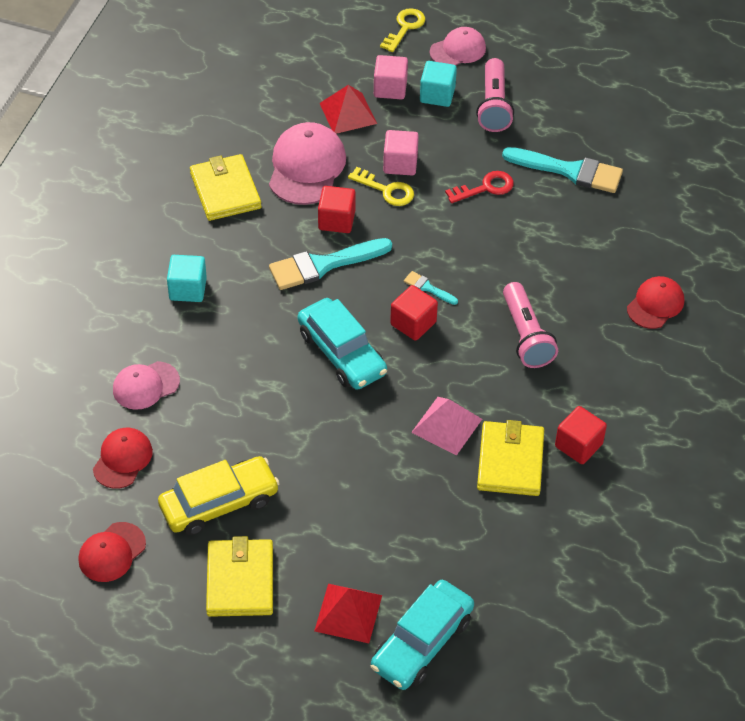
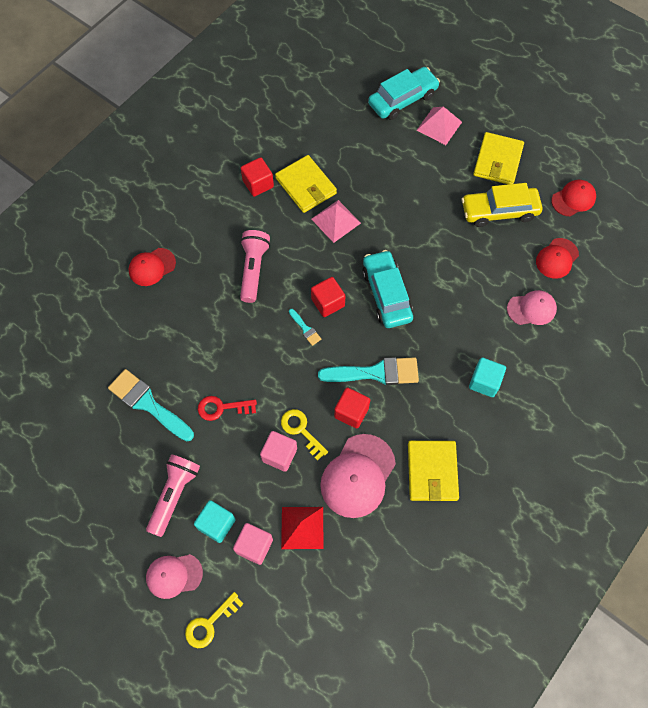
camera: 160 degrees left, 15 degrees up
red pyramid [314,584,382,643] -> pink pyramid [416,106,462,145]
yellow wallet [477,420,544,496] -> yellow wallet turned 60 degrees counterclockwise [275,155,337,213]

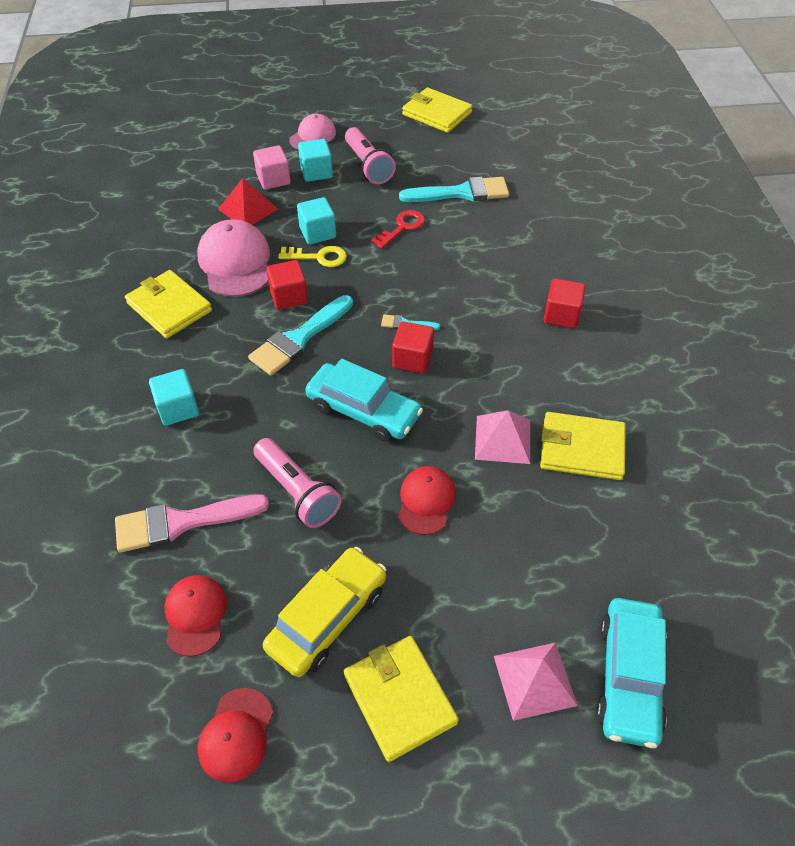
camera: 135 degrees right, 15 degrees down
red cap [129,248,176,286] -> red cap moved to [398,466,456,535]
yellow key [185,592,243,648] -> none
pink flashlight [240,230,270,303] -> pink flashlight moved to [253,438,342,528]
red cube [241,157,274,197] -> red cube moved to [543,278,585,328]
pink cube [260,431,297,472] -> turquoise cube [297,197,336,244]
pink cap [507,290,557,325] -> pink brush [115,494,269,553]
none -> yellow wallet [402,87,473,133]

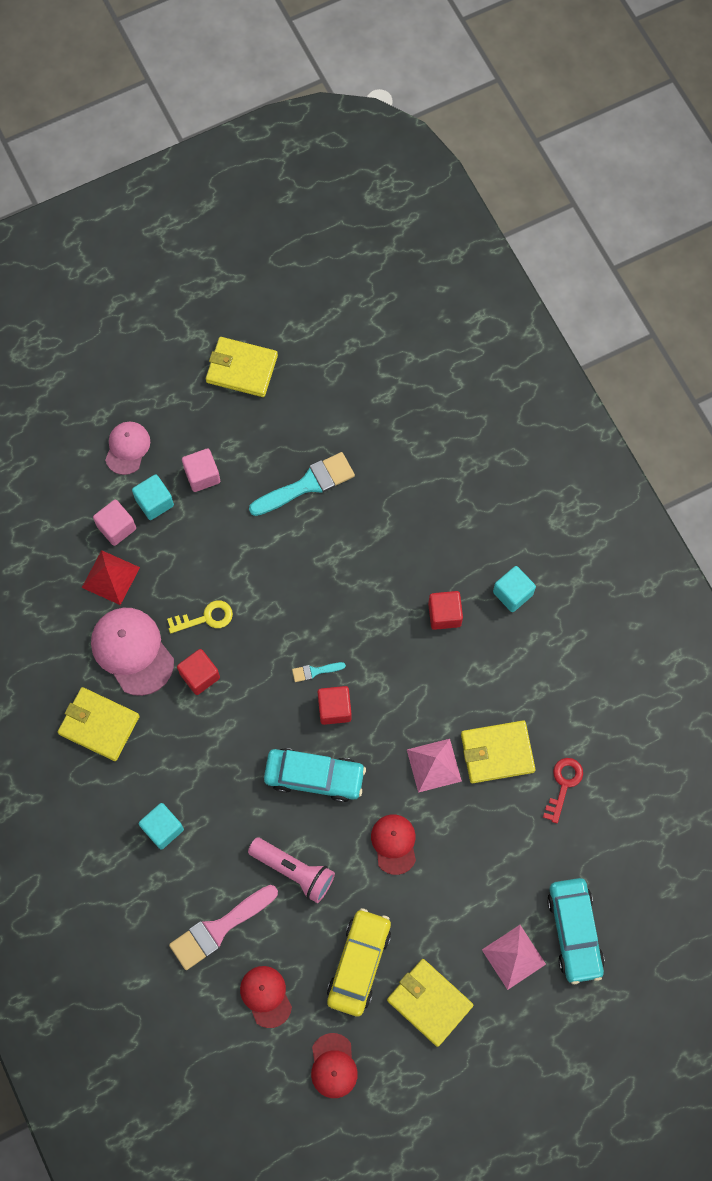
camera: 20 degrees left, 20 degrees up
turquoise brush [248,295,353,375] -> none
turquoise cube [297,197,336,244] -> turquoise cube moved to [493,566,536,612]
pink flashlight [345,127,396,184] -> pink cube [182,448,220,492]
red key [371,210,425,249] -> red key moved to [543,758,583,823]

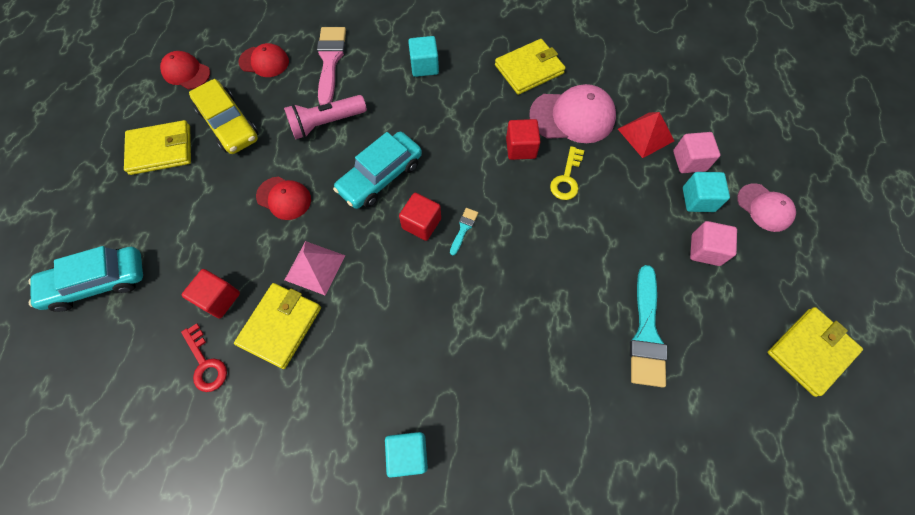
camera: 125 degrees right, 5 degrees down
red cube [428,591,463,630] -> red cube moved to [182,269,240,318]
pink pyramid [482,925,546,990] -> none
turquoise car [547,878,605,984] -> turquoise car turned 45 degrees counterclockwise [28,246,143,312]

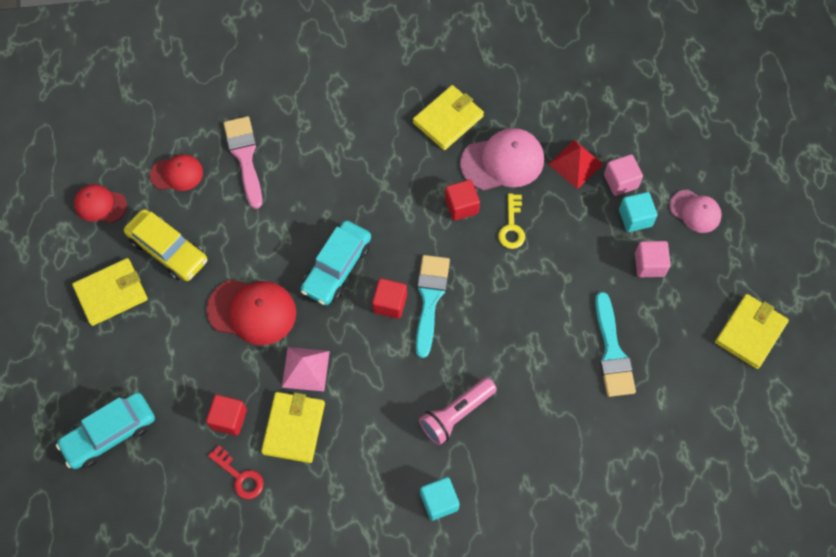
camera: 15 degrees left, 0 degrees up
red cap [256,177,311,220] -> red cap [207,279,296,345], size x1.62
pink flashlight [284,95,367,139] -> pink flashlight moved to [419,377,497,445]
turquoise cube [408,36,439,77] -> none
turquoise brush [450,208,478,255] -> turquoise brush [416,255,450,358], size x2.15

